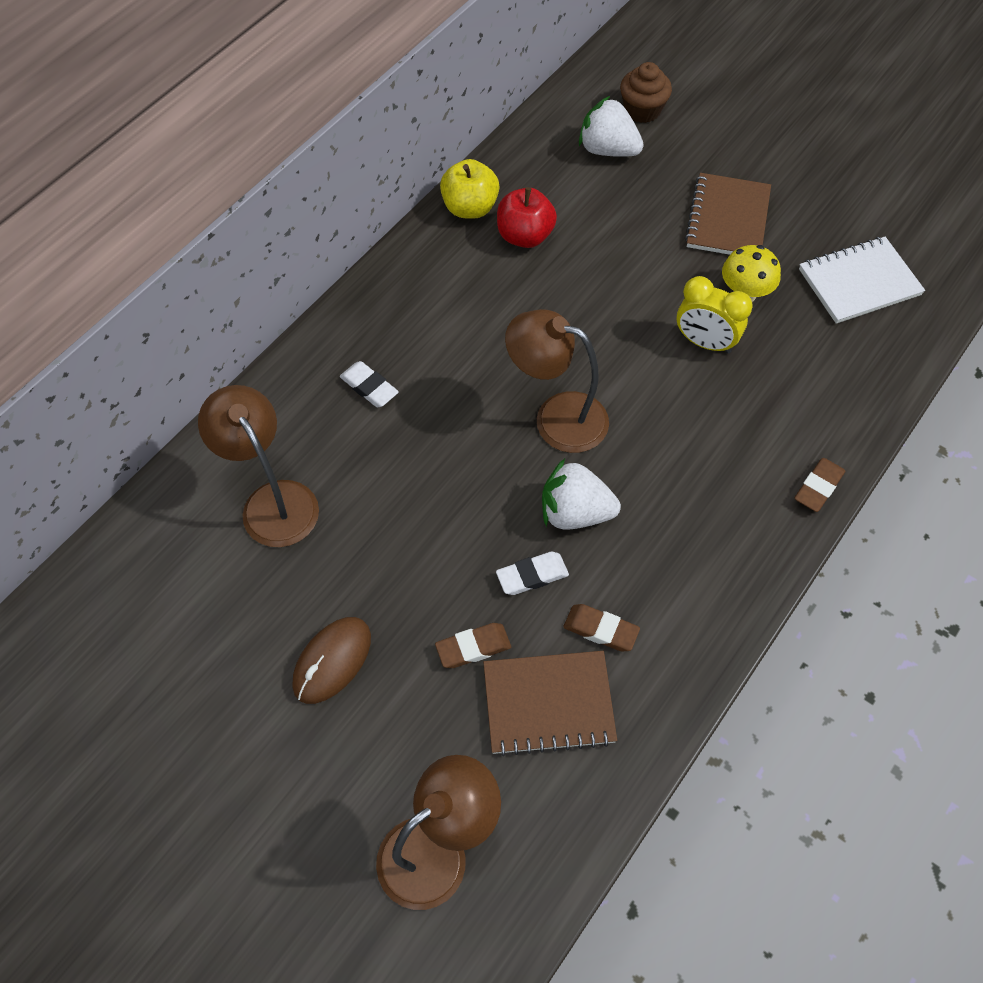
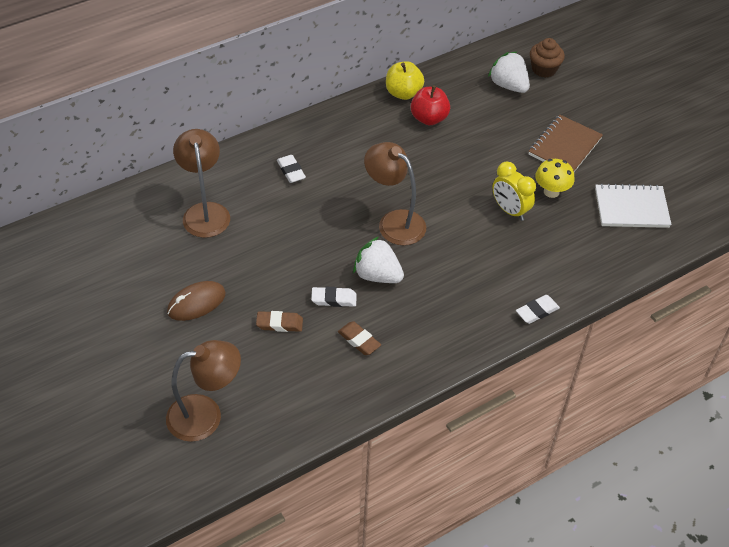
camera: 20 degrees right, 10 degrees down
brown notebook [483,651,617,756] -> none
brown eraser [795,458,846,512] -> white eraser [516,295,560,324]

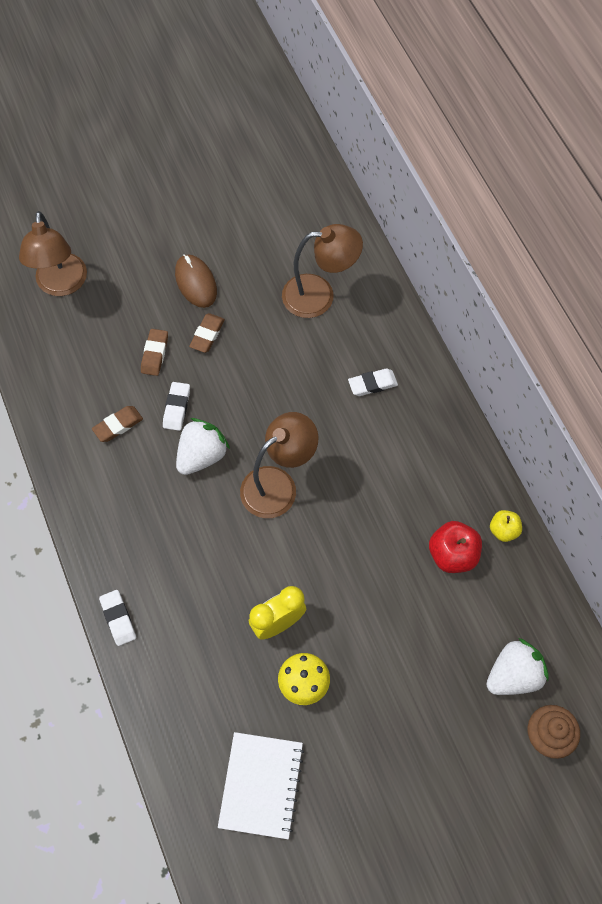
camera: 100 degrees right, 15 degrees up
yellow apple [386,61,424,100] -> yellow apple [490,510,522,542], size x0.62
brown notebook [528,115,603,172] -> none
none -> brown eraser [189,313,225,353]

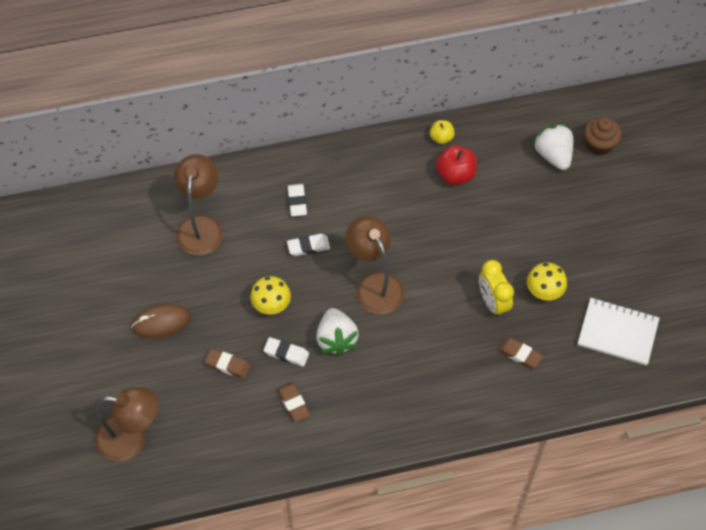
camera: 80 degrees left, 5 degrees down
white eraser [99,590,136,646] -> white eraser moved to [287,234,330,256]
white strawberry [176,418,230,475] -> white strawberry turned 150 degrees counterclockwise [316,308,359,356]
brown eraser [189,313,225,353] -> brown eraser moved to [498,337,543,368]
none -> yellow mushroom [250,276,291,315]

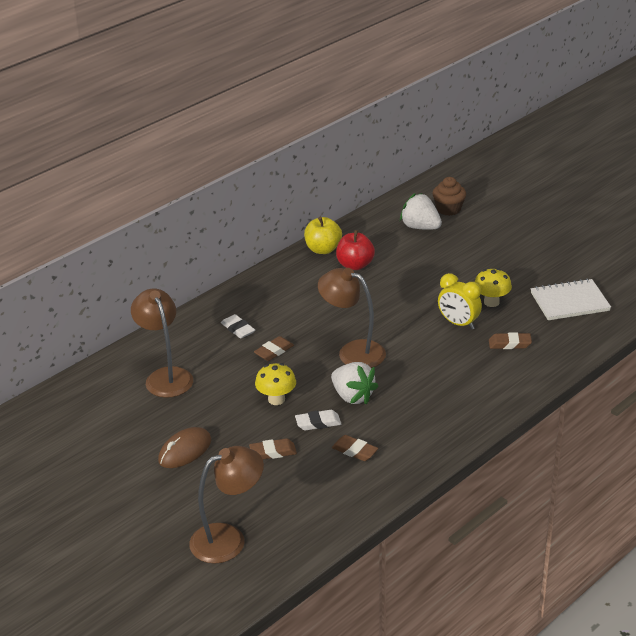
camera: 30 degrees left, 25 degrees down
white eraser [287,234,330,256] -> brown eraser [254,336,294,361]
yellow apple [430,120,455,144] -> yellow apple [304,217,342,254], size x1.62

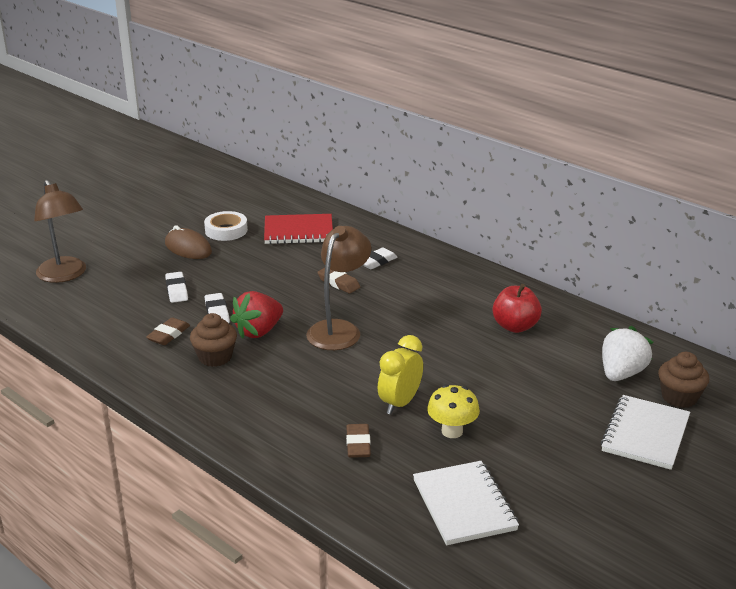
camera: 85 degrees right, 5 degrees down
brown lamp [131,288,193,398] -> red notebook [264,214,333,244]
brown eraser [249,438,297,459] -> white eraser [165,272,188,303]
yellow mushroom [255,363,296,405] -> none
yellow apple [304,217,342,254] -> none
white strawberry [331,362,378,405] -> red strawberry [230,291,283,339]
none -> brown cupcake [190,313,237,367]
none -> white tape [204,211,248,241]
none -> white notebook [601,395,690,470]

